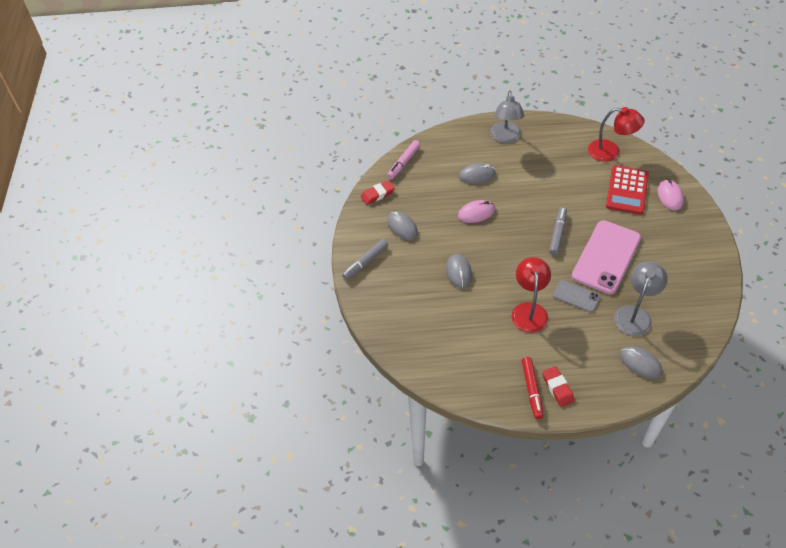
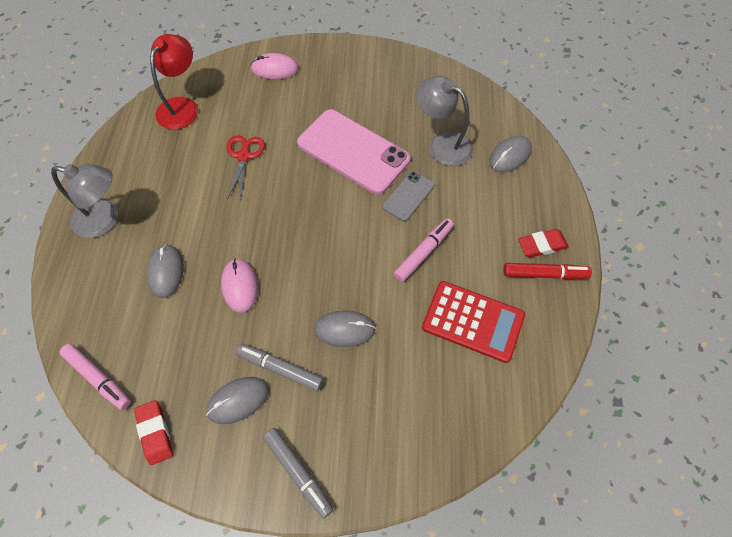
camera: 85 degrees left, 10 degrees up
red lamp [512,257,551,333] -> pink marker [394,218,454,282]
grey marker [549,207,567,255] -> grey marker moved to [236,344,324,391]
red calculator [606,165,649,215] -> red calculator moved to [422,281,525,363]
none -> red scissors [227,135,265,200]

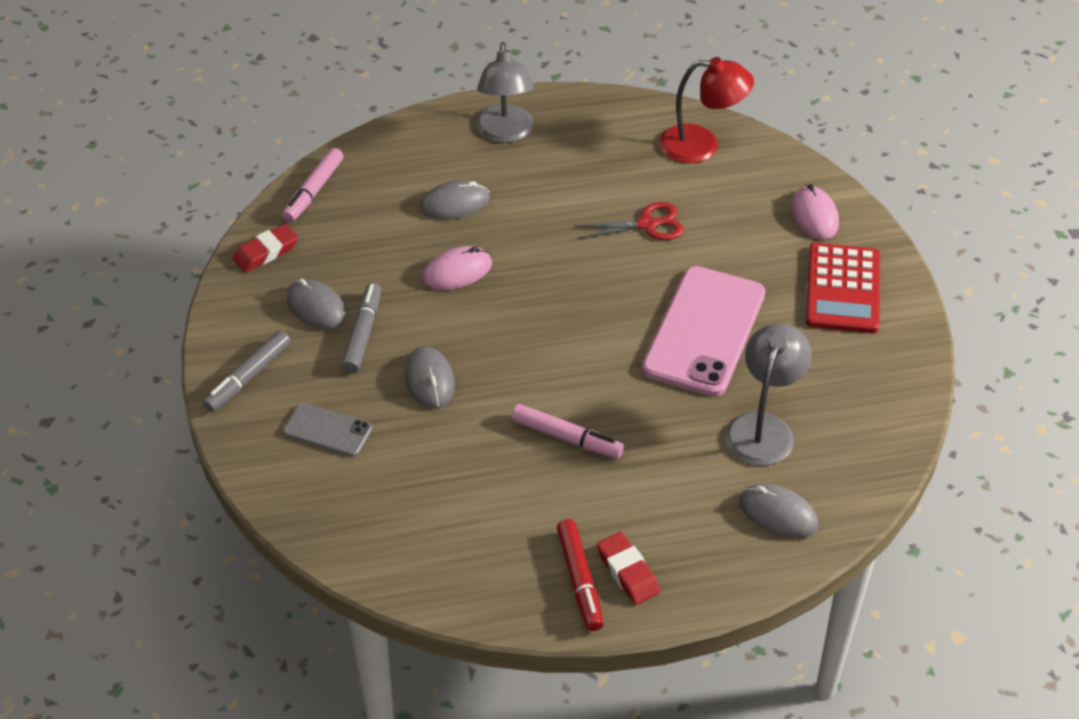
camera: 75 degrees right, 15 degrees down
grey phone [382,171,435,221] -> grey phone moved to [283,403,373,457]
red calculator [422,281,525,363] -> red calculator moved to [806,243,880,333]

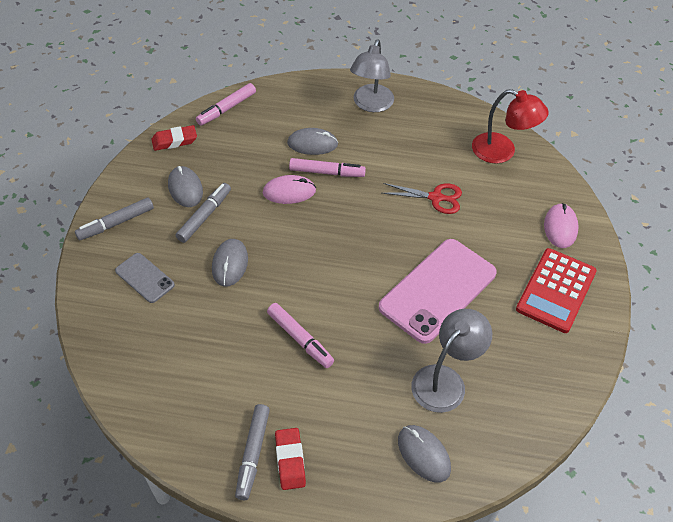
camera: 20 degrees right, 5 degrees up
red marker [557,519,604,631] -> grey marker [235,404,270,500]
none -> pink marker [289,158,366,177]

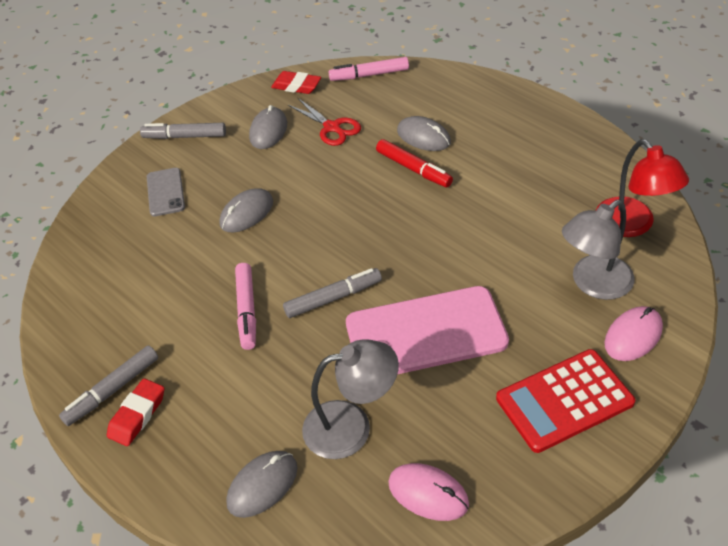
camera: 40 degrees right, 5 degrees down
grey marker [176,183,231,243] -> grey marker moved to [283,268,382,318]
pink mouse [263,175,316,204] -> pink mouse moved to [388,463,469,521]
pink marker [289,158,366,177] -> red marker [376,139,453,187]
grey lamp [350,39,394,112] -> grey lamp moved to [562,200,635,300]
red scissors [382,183,462,214] -> red scissors moved to [288,98,361,146]
grey mouse [398,425,451,483] -> grey mouse turned 45 degrees clockwise [226,451,297,518]

